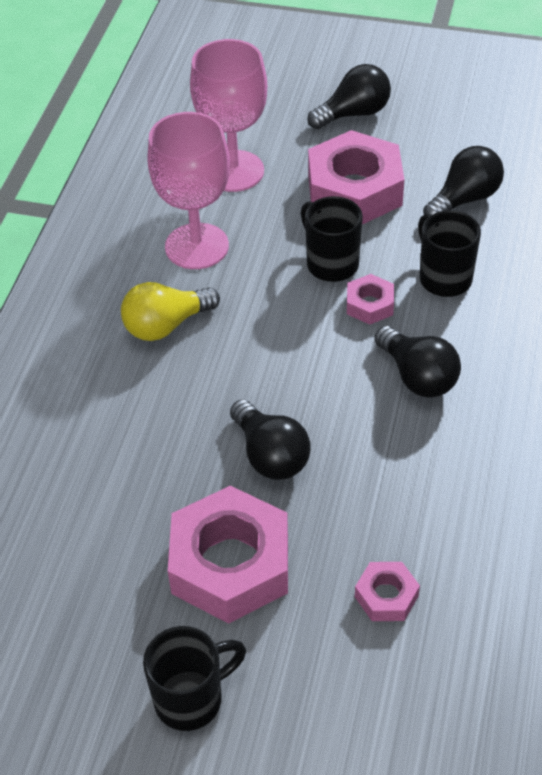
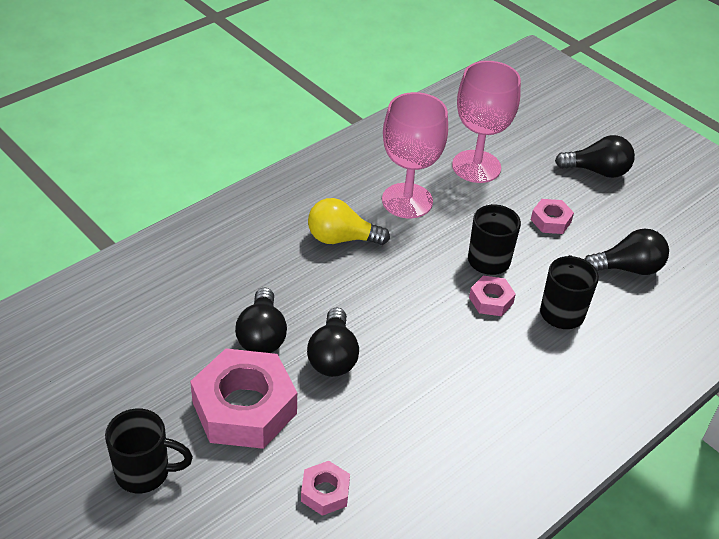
camera: 30 degrees right, 5 degrees down
pink nut [308,130,404,225] -> pink nut [531,199,574,234], size x0.47
black light bulb [375,326,461,398] -> black light bulb moved to [235,287,287,353]

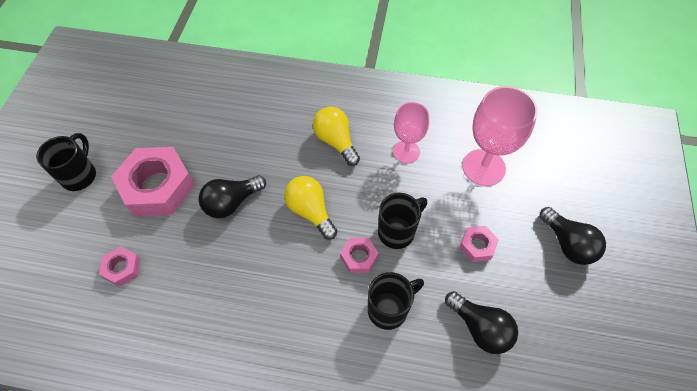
camera: 55 degrees right, 15 degrees up
black mug [105,408,193,493] -> black mug turned 135 degrees counterclockwise [36,133,96,191]
black light bulb [235,287,287,353] -> none
pink goblet [382,92,448,218] -> pink goblet [393,102,429,163], size x0.64
none -> yellow light bulb [284,176,338,240]

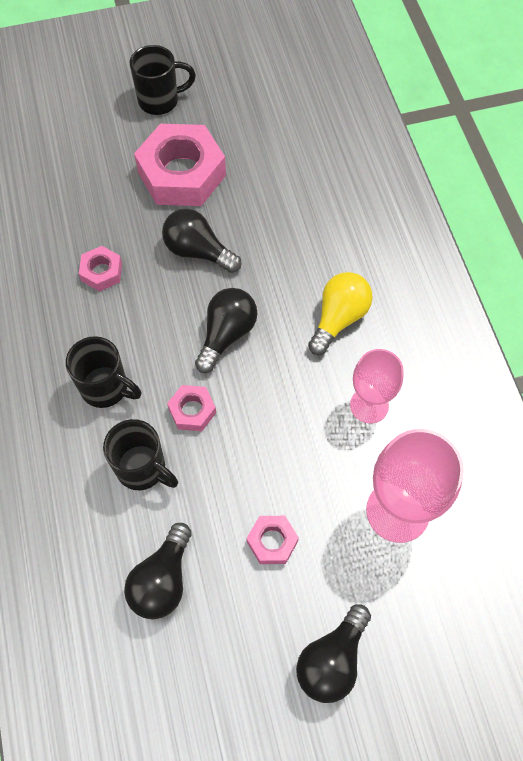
camera: 65 degrees right, 5 degrees up
pink nut [99,247,140,287] -> pink nut moved to [79,246,122,292]
yellow light bulb [284,176,338,240] -> black light bulb [195,288,257,373]
black mug [378,193,427,249] -> black mug moved to [66,336,141,408]

